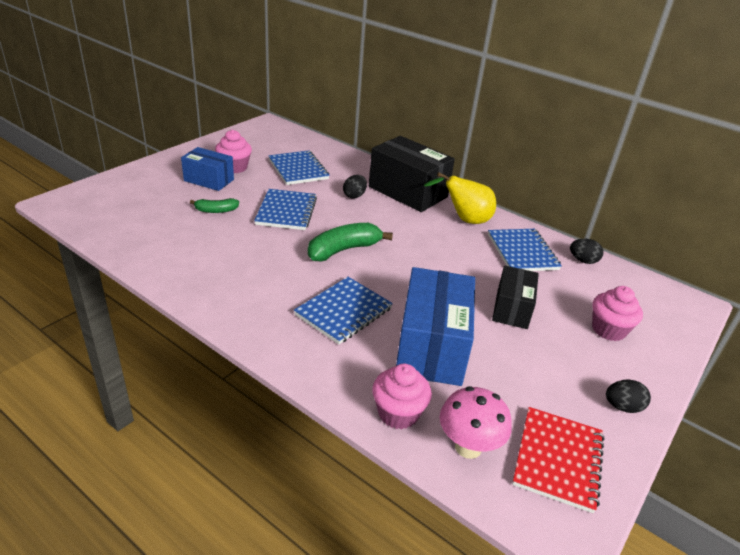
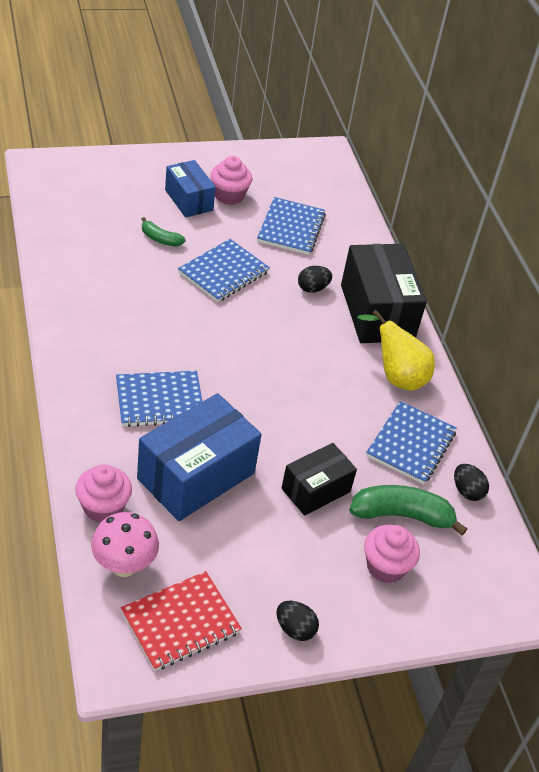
camera: 35 degrees right, 10 degrees up
green banana [308,223,393,262] -> green banana moved to [349,485,467,536]

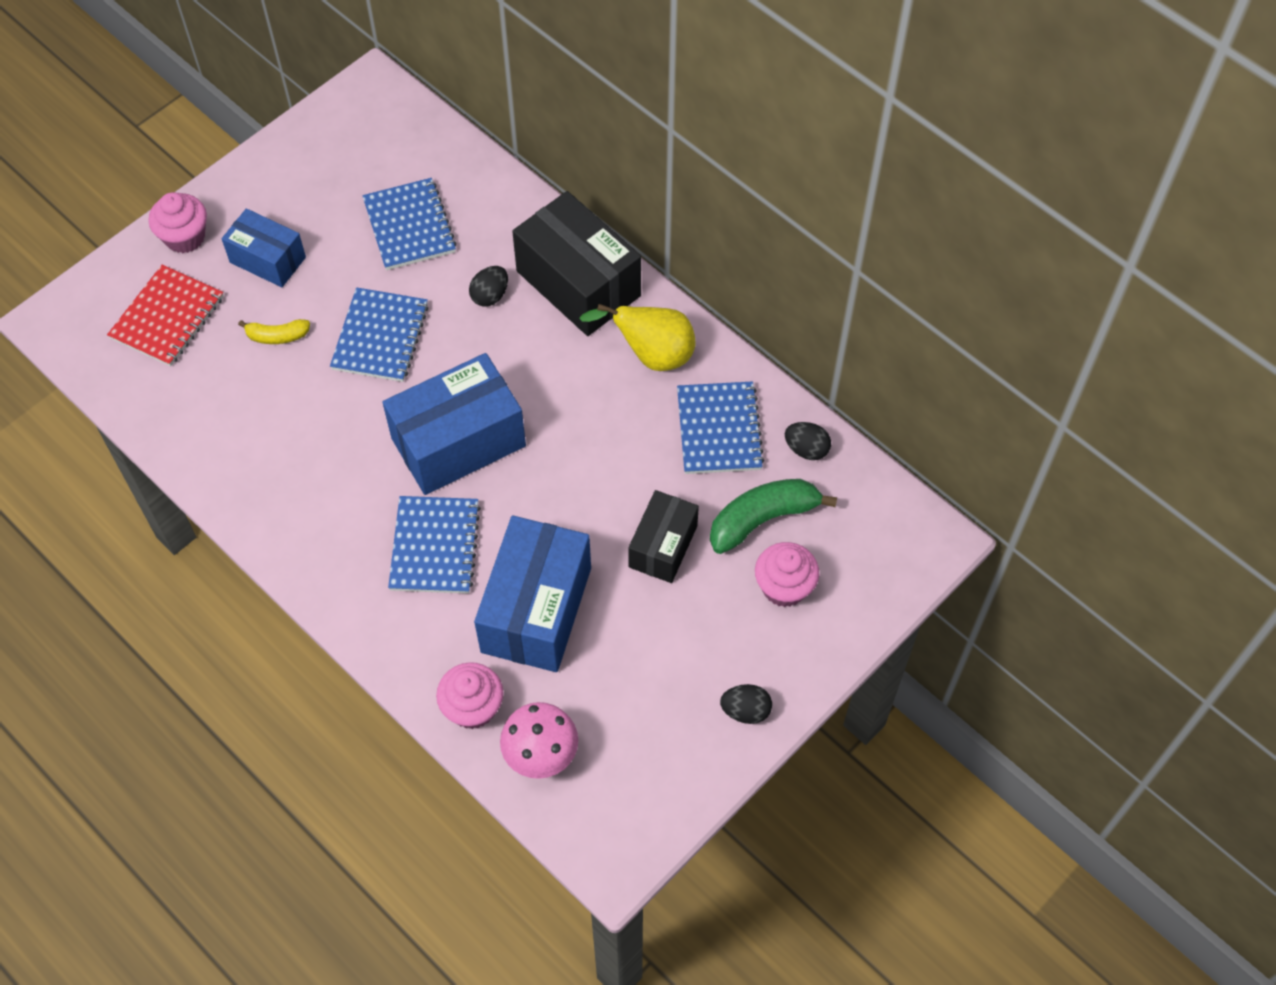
camera: 25 degrees left, 15 degrees up
blue notebook [116,371,203,427] -> blue notebook turned 45 degrees counterclockwise [388,496,481,594]
red notebook [121,571,242,671] -> red notebook moved to [107,265,224,366]
green banana [142,217,185,246] -> yellow banana [238,319,310,344]
pink cupcake [210,156,252,205] -> pink cupcake moved to [149,192,207,253]
none -> blue box [382,353,526,495]

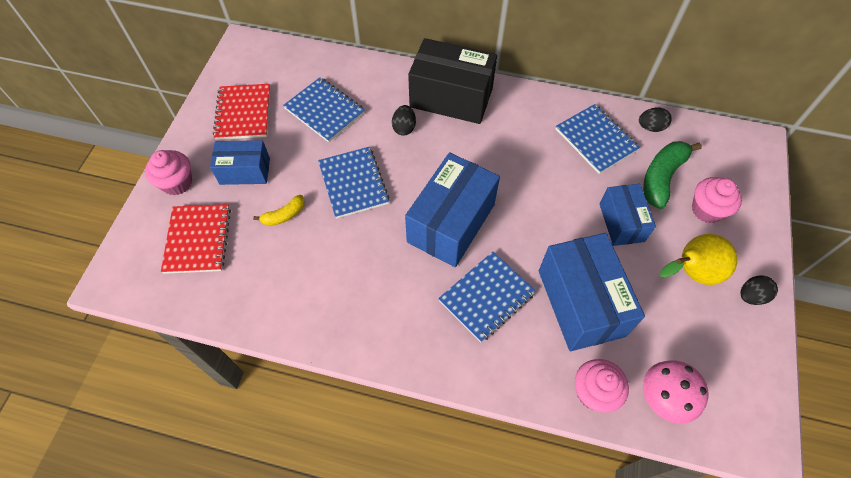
camera: 30 degrees left, 0 degrees up
blue notebook [388,496,481,594] -> blue notebook turned 75 degrees clockwise [438,252,536,342]
yellow pear [579,304,695,371] -> yellow pear moved to [660,234,737,285]
black box [628,490,699,583] -> blue box [600,184,656,246]
none -> red notebook [213,84,270,140]

